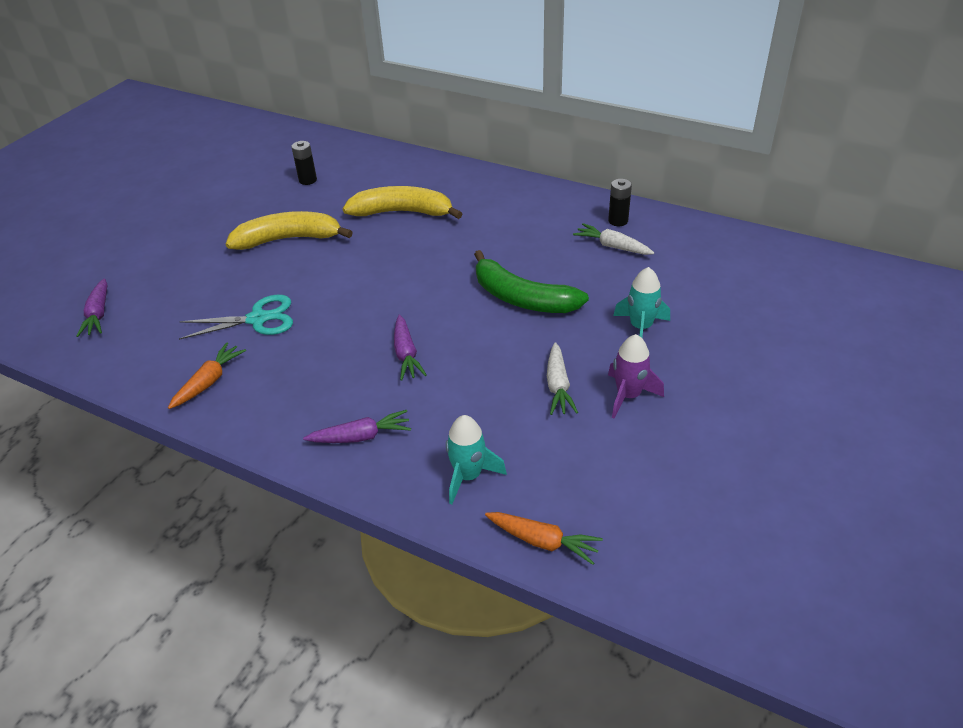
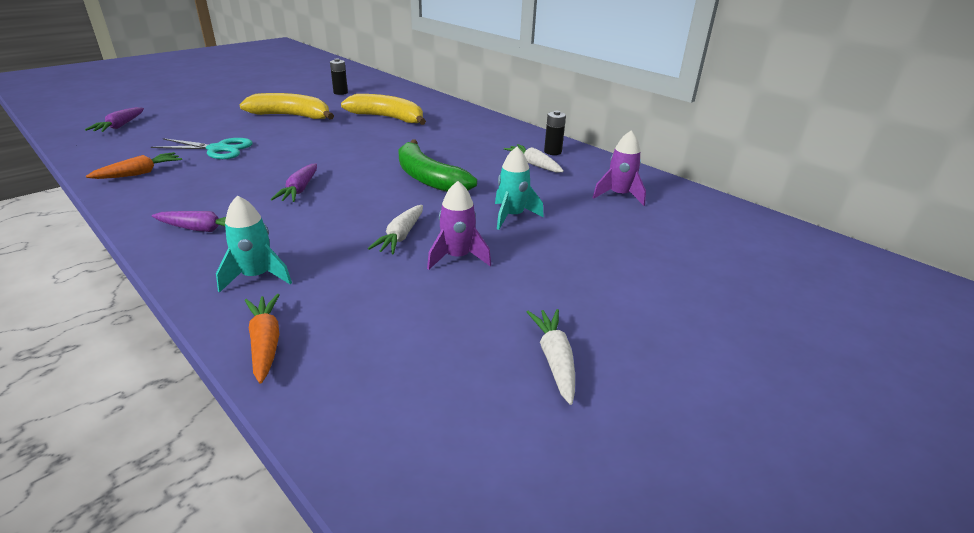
camera: 15 degrees right, 10 degrees down
orange carrot [485,512,603,565] -> orange carrot turned 150 degrees counterclockwise [245,294,279,383]
none -> white carrot [527,309,575,405]
none -> purple rocket [592,130,646,206]

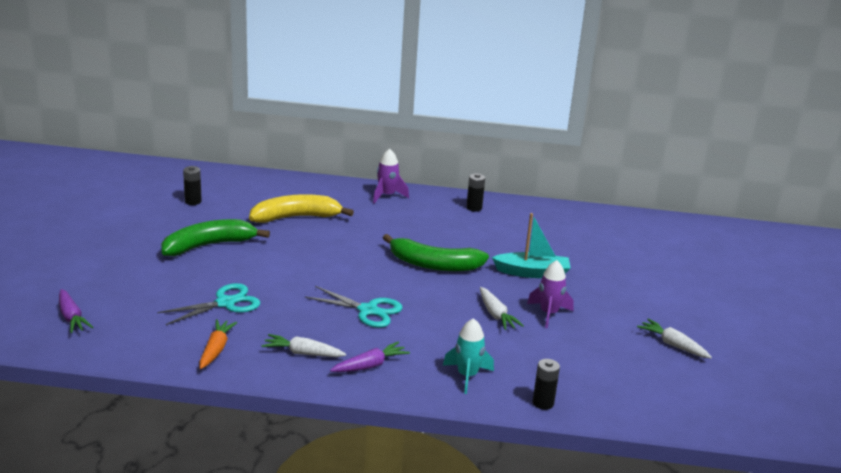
camera: 40 degrees left, 5 degrees down
yellow banana [240,93,334,120] -> green banana [161,219,270,256]
orange carrot [245,294,279,383] -> black battery [532,359,560,410]
purple carrot [271,164,317,202] -> turquoise scissors [305,286,402,328]
turquoise rocket [495,147,544,230] -> turquoise boat [492,213,571,278]
white carrot [504,144,564,172] -> white carrot moved to [262,334,346,357]
purple rocket [592,130,646,206] -> purple rocket moved to [373,149,409,204]

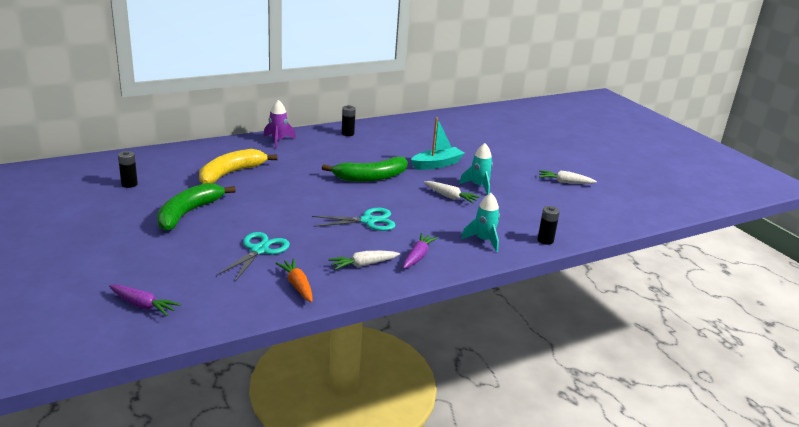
camera: 35 degrees left, 0 degrees up
purple rocket [527,260,574,328] -> turquoise rocket [459,143,493,195]

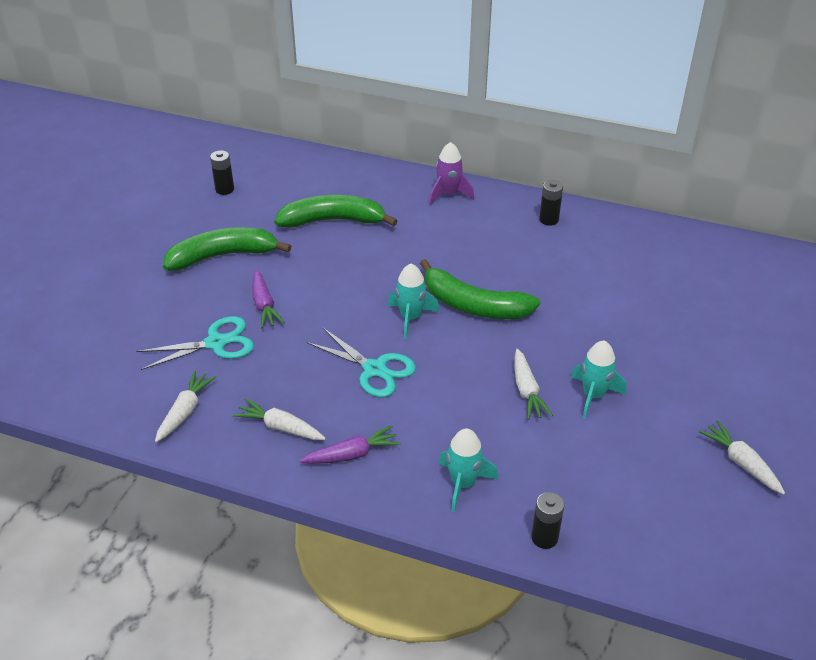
camera: 50 degrees right, 15 degrees up
purple carrot [109,284,181,316] -> purple carrot moved to [252,270,285,328]
yellow banana [199,149,277,184] -> green banana [274,195,398,228]
orange carrot [275,259,313,302] -> white carrot [155,370,216,442]
turquoise boat [411,117,465,170] -> none
none -> turquoise rocket [388,263,440,339]

